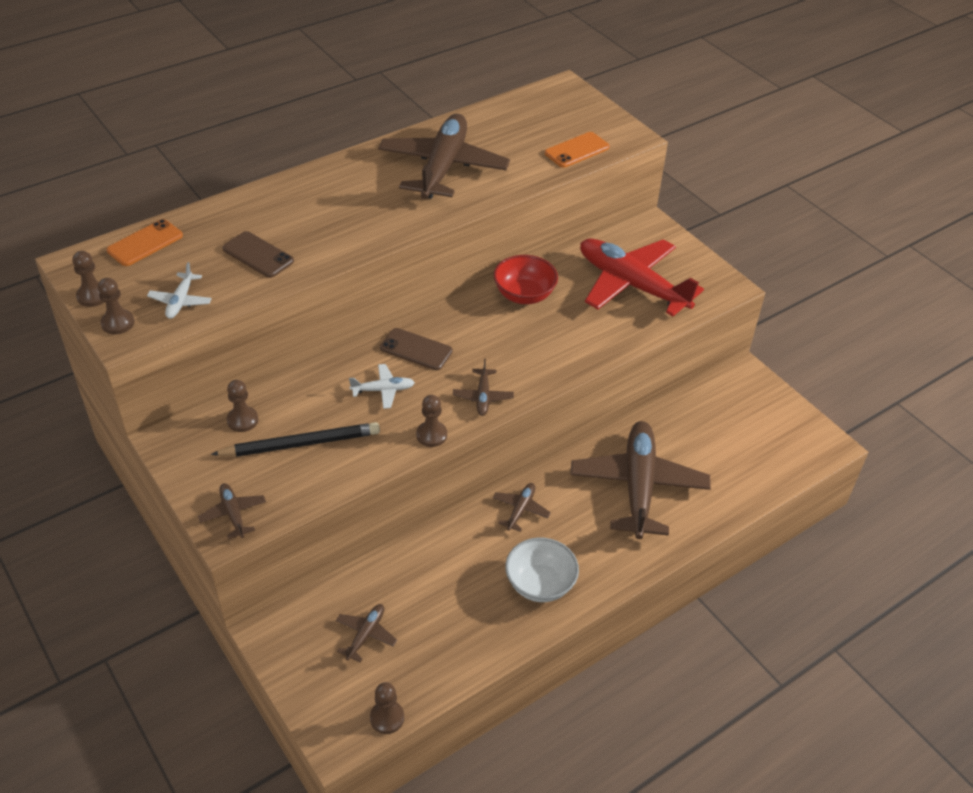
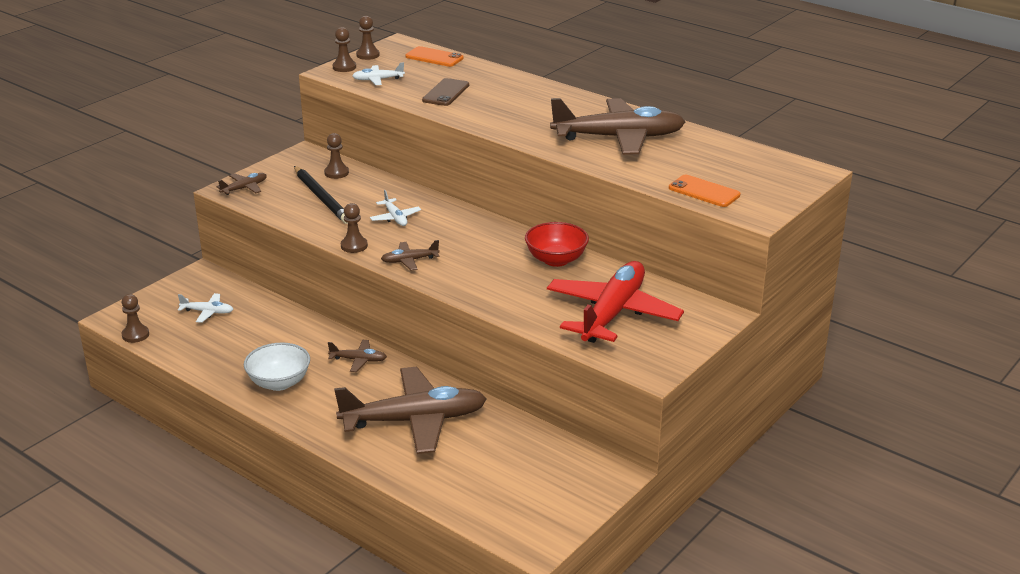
camera: 75 degrees right, 15 degrees down
brown plane [336,604,397,662] -> white plane [178,293,233,323]
brown phone [380,328,453,370] -> none

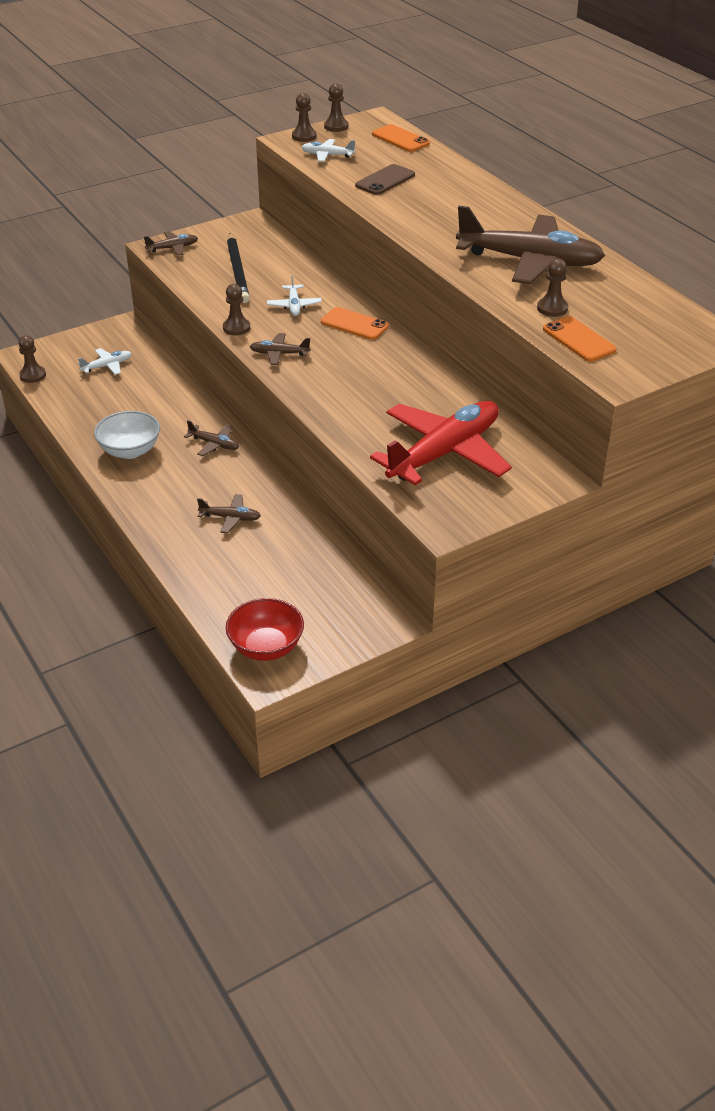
camera: 20 degrees right, 10 degrees up
white plane [178,293,233,323] -> white plane turned 60 degrees counterclockwise [78,348,132,375]
brown pawn [324,133,349,179] -> brown pawn moved to [537,258,568,317]
brown plane [334,367,486,454] -> brown plane [197,494,261,534], size x0.42
red bowl [525,222,589,267] -> red bowl moved to [226,598,304,661]
none -> orange phone [321,307,389,340]

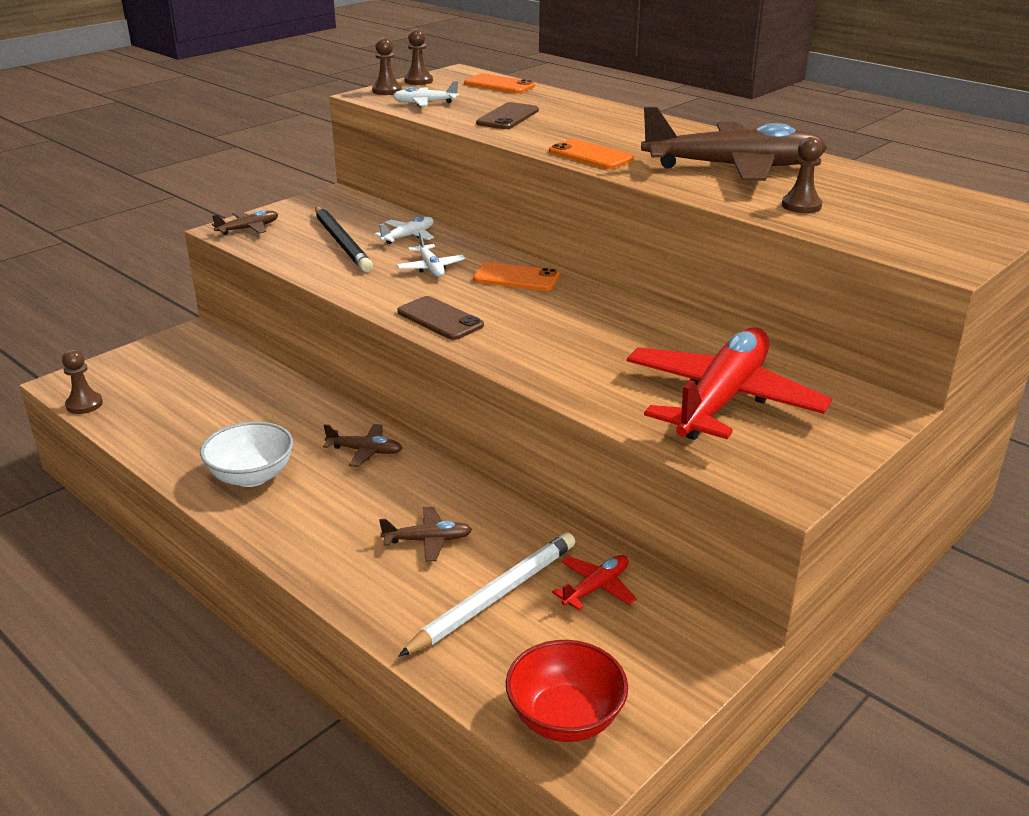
camera: 15 degrees left, 10 degrees down
white plane [78,348,132,375] -> white plane moved to [374,216,434,244]
brown pawn [223,284,250,335] -> none
brown plane [250,333,311,365] -> brown phone [397,296,484,340]
orange phone [543,316,617,362] -> orange phone moved to [549,139,634,169]
none -> white pencil [398,532,575,657]
none -> red plane [552,555,637,610]

